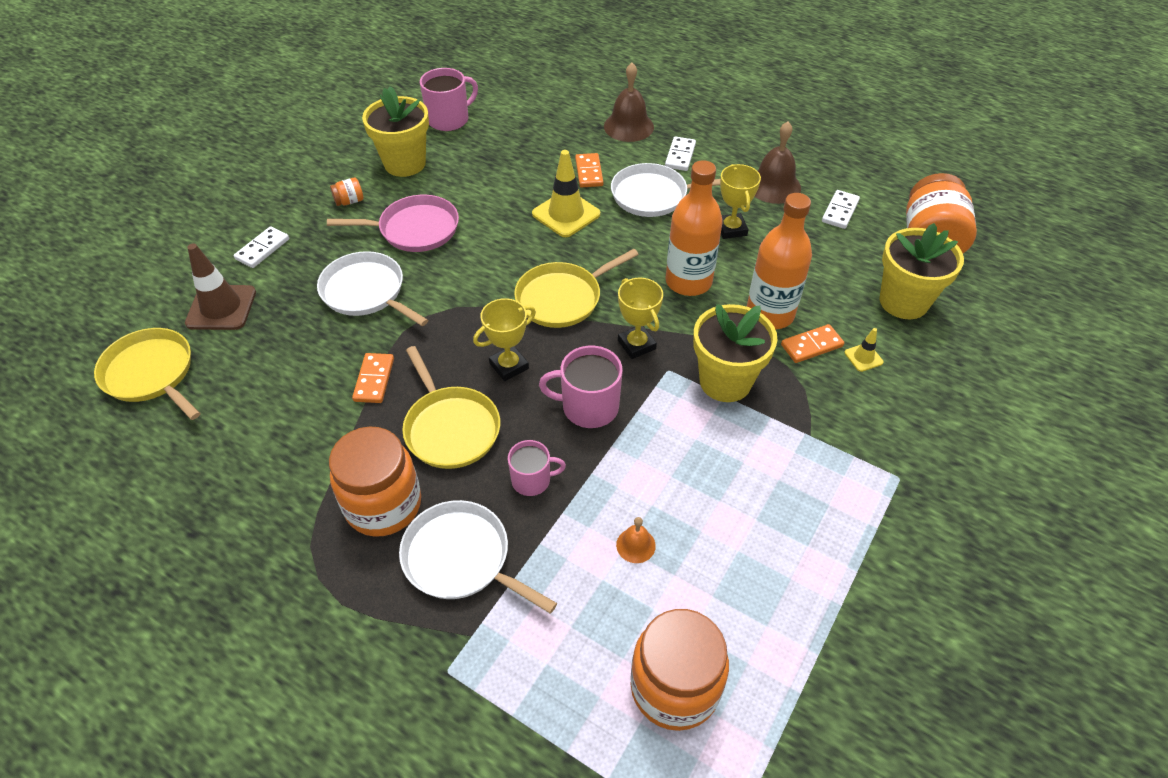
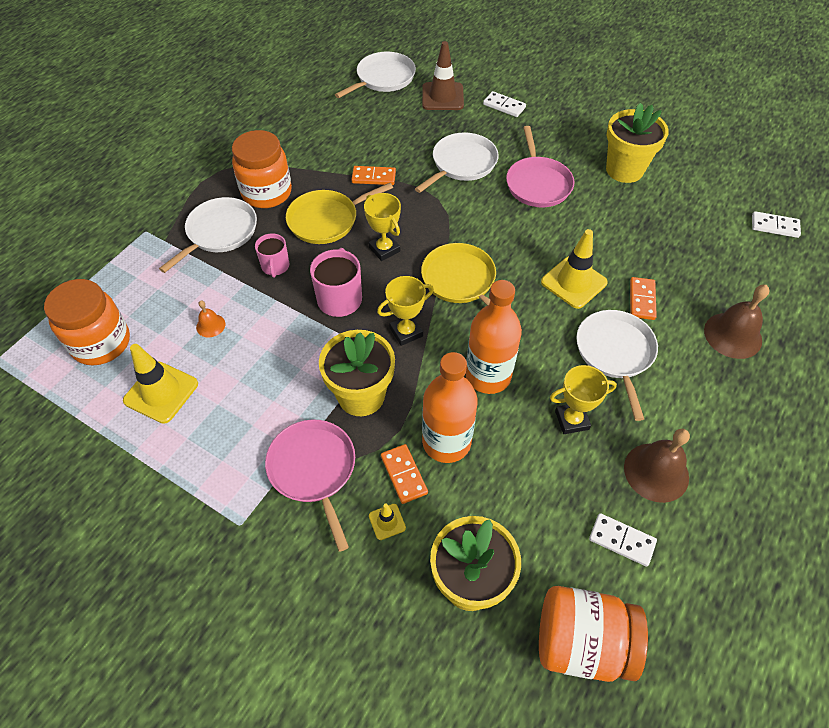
camera: 90 degrees right, 5 degrees up
yellow pan [94,328,201,420] -> white pan [335,52,416,98]
orange jar [330,178,364,206] -> none
pink mug [420,68,478,131] -> none
orange domino [575,153,604,188] -> orange domino turned 75 degrees counterclockwise [630,277,657,320]
white domino [665,137,696,171] -> white domino moved to [752,211,801,238]
none -> yellow traffic cone [123,344,198,424]
none -> pink pan [265,420,355,552]

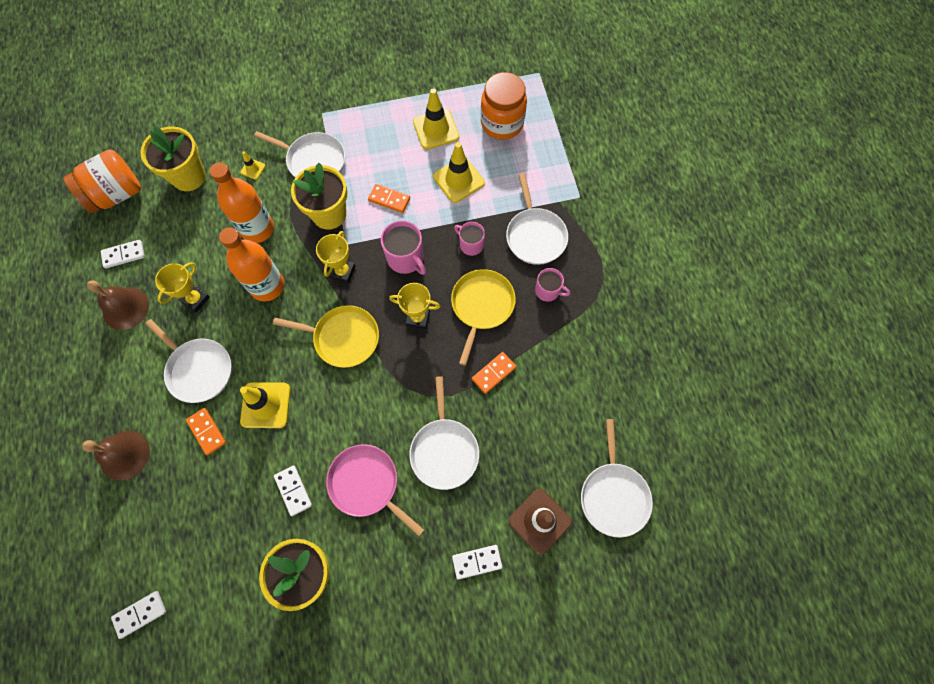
camera: 135 degrees right, 15 degrees up
orange bell [196,300,225,337] -> yellow traffic cone [433,142,485,203]
orange jar [232,130,292,208] -> pink mug [535,268,570,302]
pink pan [265,420,355,552] -> white pan [254,131,345,177]
orange domino [381,444,428,504] -> orange domino moved to [368,184,410,213]
none -> white domino [274,465,312,516]

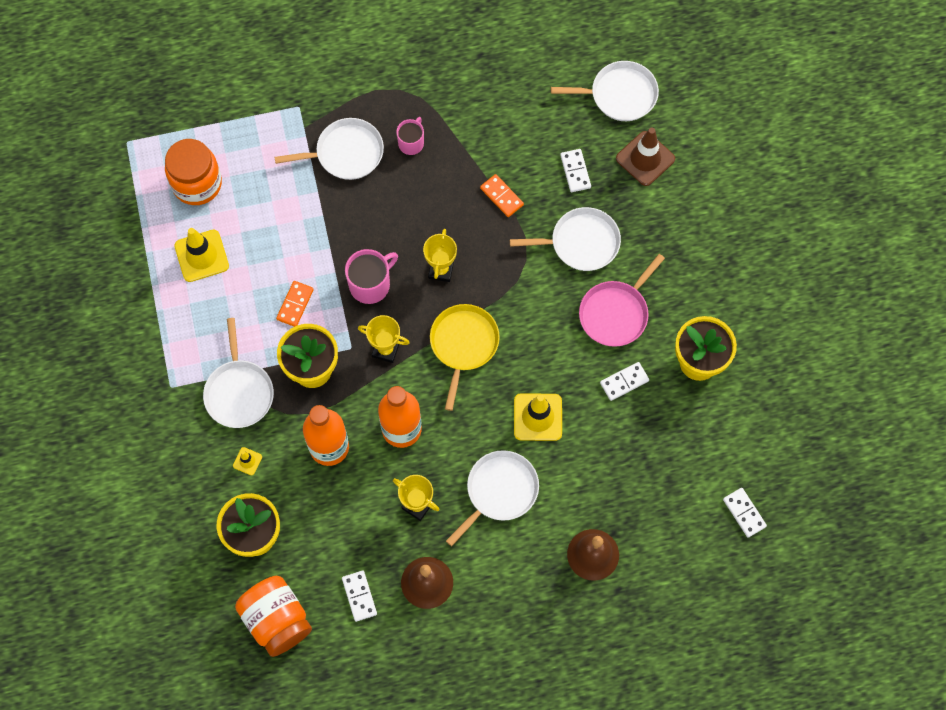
camera: 90 degrees left, 0 degrees up
orange domino [186,408,226,455] -> none
white pan [254,131,345,177] -> white pan turned 150 degrees clockwise [203,318,274,428]
yellow traffic cone [433,142,485,203] -> none
yellow pan [451,269,516,366] -> none
white domino [452,545,502,580] -> white domino moved to [560,149,591,192]
pink mug [454,222,485,256] -> none

